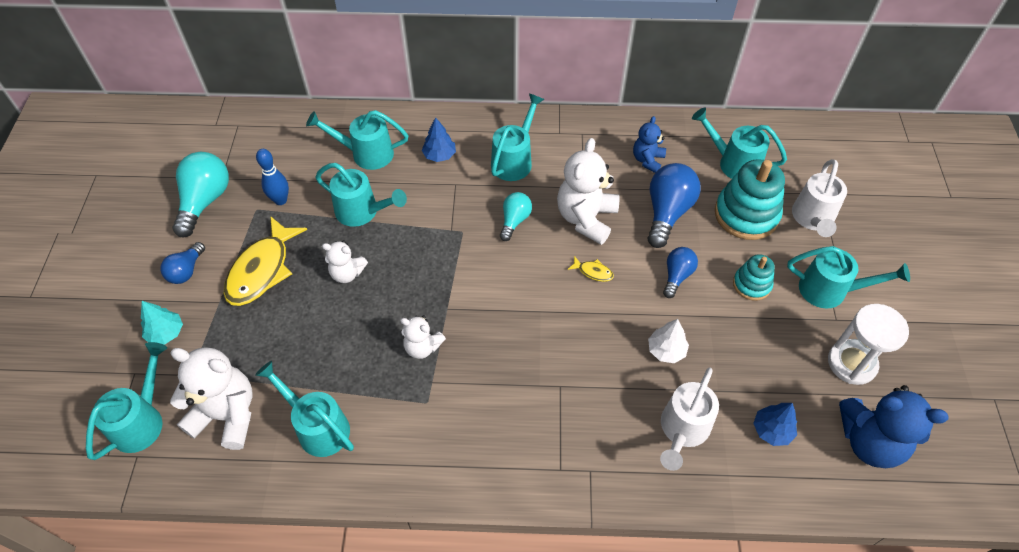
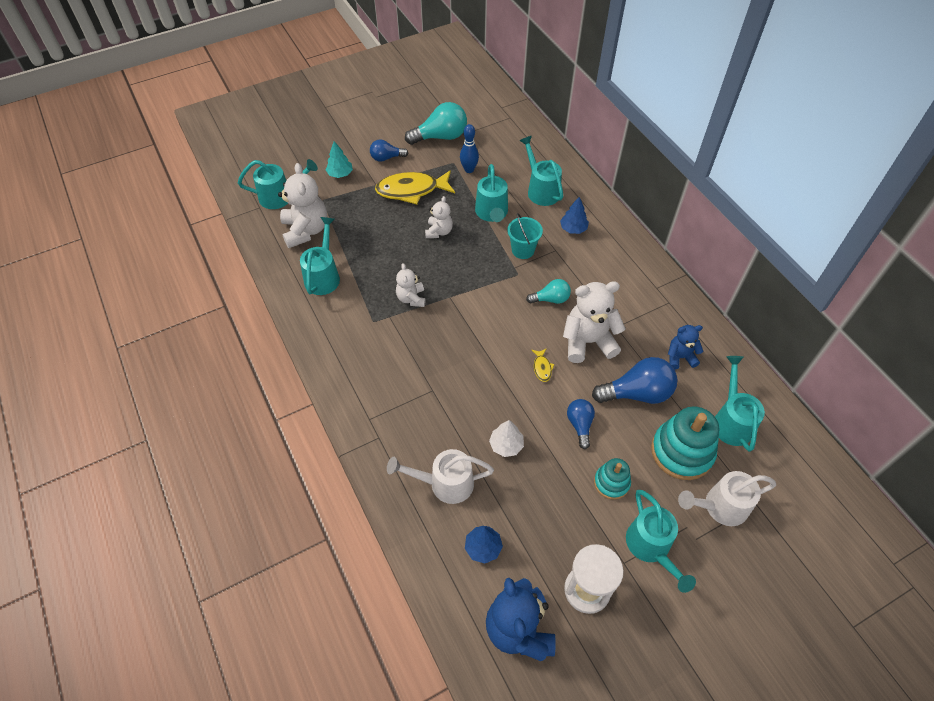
camera: 60 degrees right, 0 degrees up
white teddy bear [322,240,368,283] -> white teddy bear turned 150 degrees counterclockwise [425,196,453,238]
turquoise watering can [491,93,544,181] -> none
blue light bulb [663,247,698,298] -> blue light bulb turned 90 degrees counterclockwise [567,399,595,449]
none -> turquoise bucket [507,213,543,259]

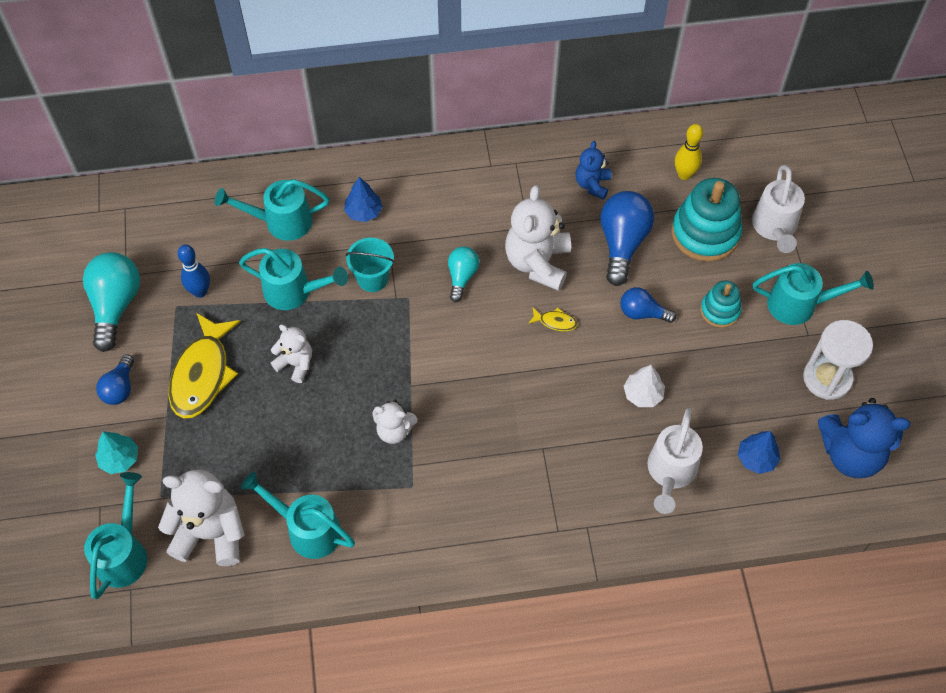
camera: 70 degrees left, 5 degrees up
turquoise watering can [715,356,765,452] -> yellow bowling pin [675,124,703,180]

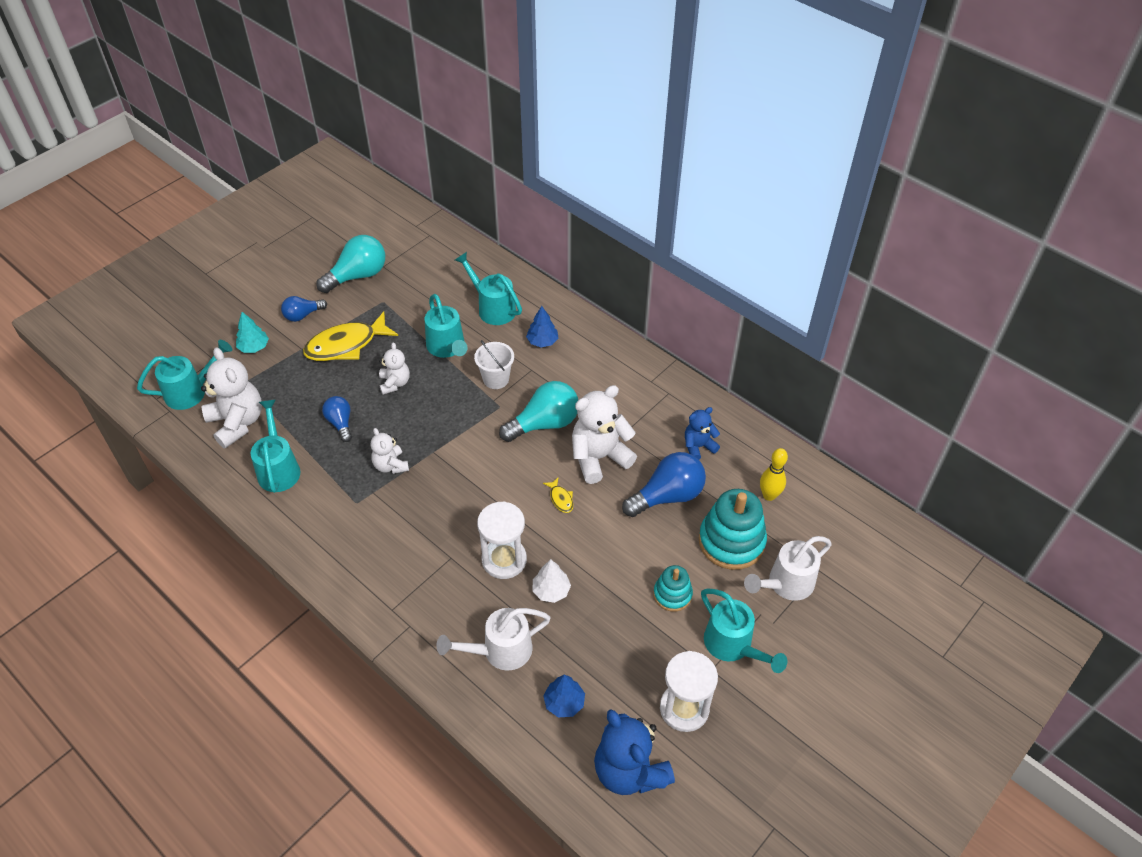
camera: 50 degrees right, 10 degrees down
blue bowling pin [178,245,210,298] -> none
turquoise bucket [346,238,394,292] -> white bucket [474,340,514,389]
turquoise light bulb [448,247,479,302] -> turquoise light bulb [499,381,578,442], size x1.72
blue light bulb [621,287,676,323] -> blue light bulb moved to [322,396,352,442]
none -> white hourglass [477,501,527,579]

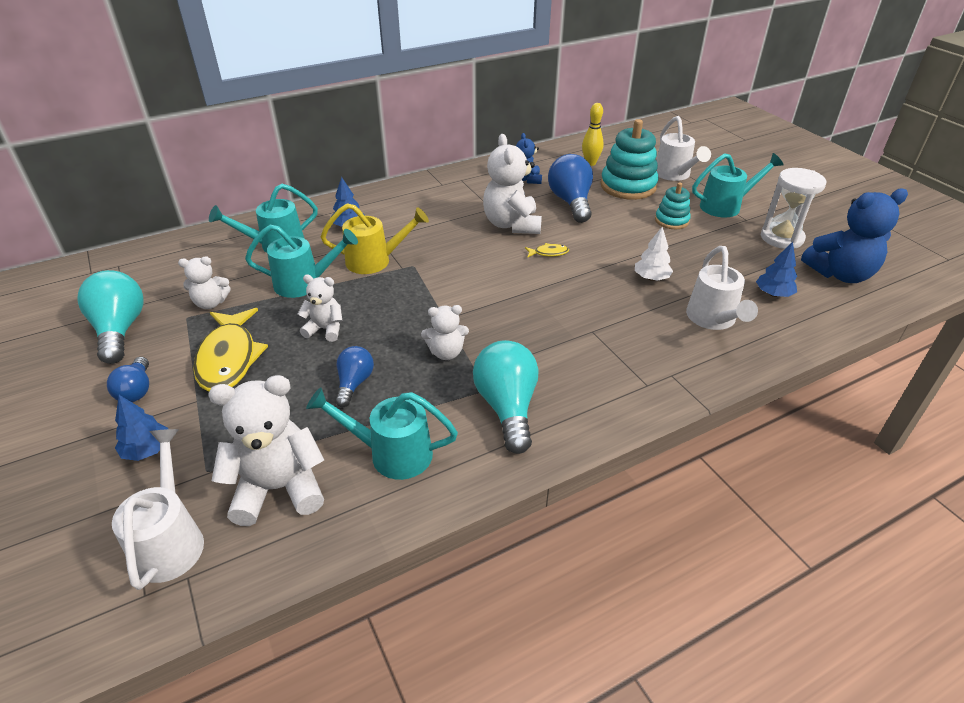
camera: 70 degrees left, 10 degrees down
turquoise watering can [137,340,232,410] -> white watering can [112,429,204,590]
turquoise tree [236,312,269,353] -> blue tree [115,395,168,461]
blue light bulb [322,396,352,442] -> blue light bulb turned 105 degrees clockwise [335,346,374,407]
white bucket [474,340,514,389] -> yellow watering can [321,203,429,274]
white hourglass [477,501,527,579] -> none
turquoise light bulb [499,381,578,442] -> turquoise light bulb moved to [473,340,538,454]
none -> white teddy bear [178,256,231,309]

